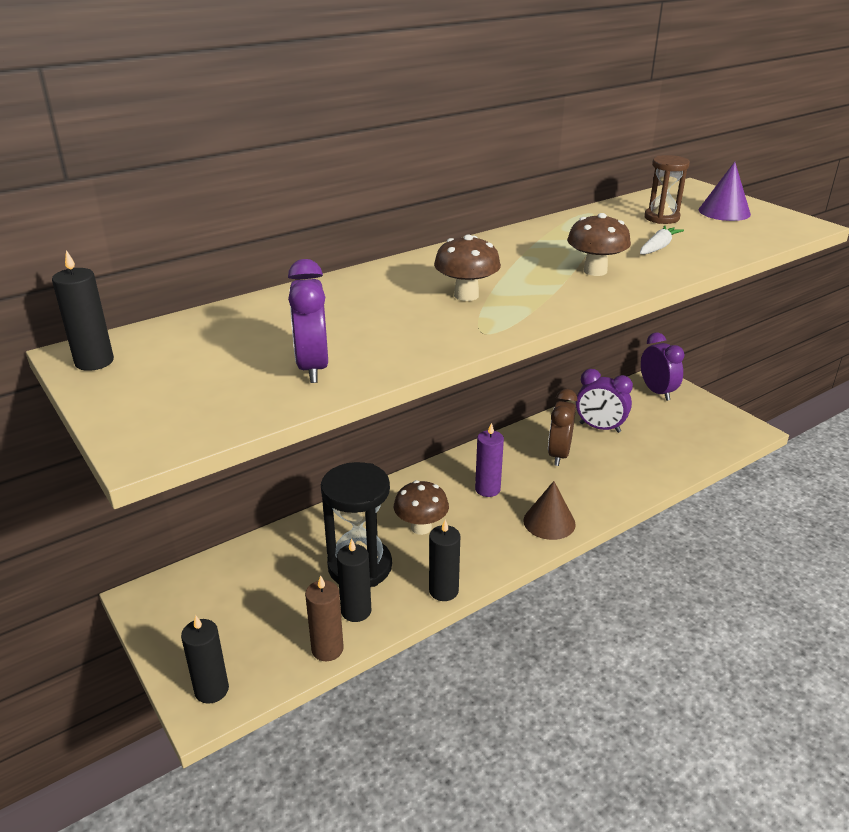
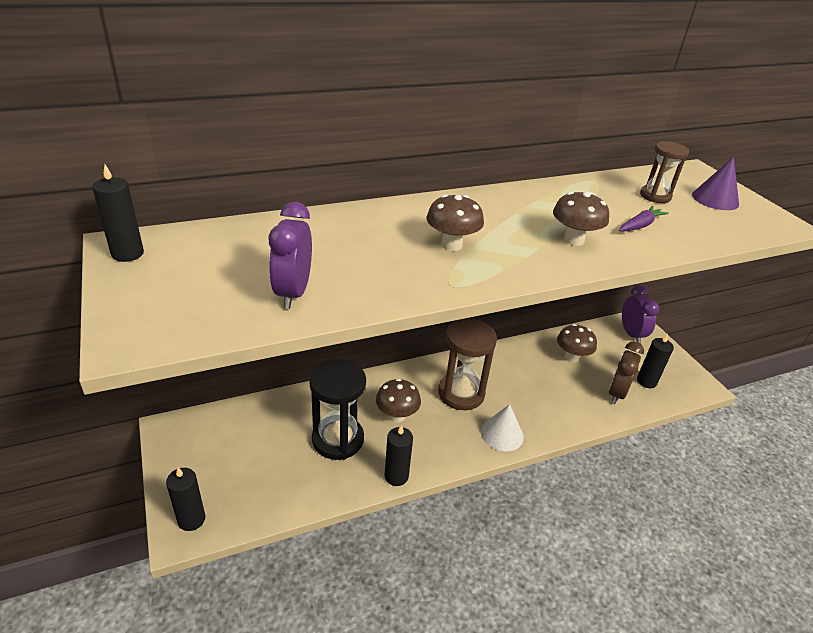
camera: 10 degrees right, 5 degrees up
brown candle [305,575,344,661] -> none
black candle [337,539,372,622] -> black candle moved to [637,334,674,388]
purple candle [475,423,504,497] -> brown hourglass [438,318,497,410]
brown cone [523,481,576,540] -> white cone [481,404,524,451]
brown clock [548,389,577,466] -> brown clock moved to [609,341,644,404]
purple clock [576,369,633,433] -> brown mushroom [557,324,597,363]
white carrot [640,226,684,254] -> purple carrot [619,206,669,232]

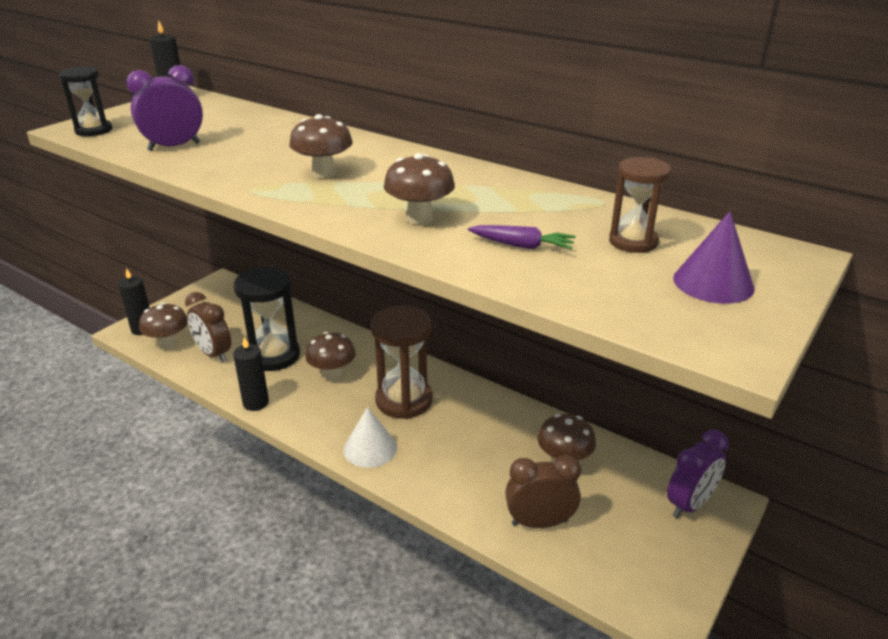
camera: 60 degrees right, 5 degrees down
black candle [637,334,674,388] -> none
none -> black hourglass [59,66,112,136]
none -> brown mushroom [139,303,188,349]
none -> brown clock [185,292,231,362]

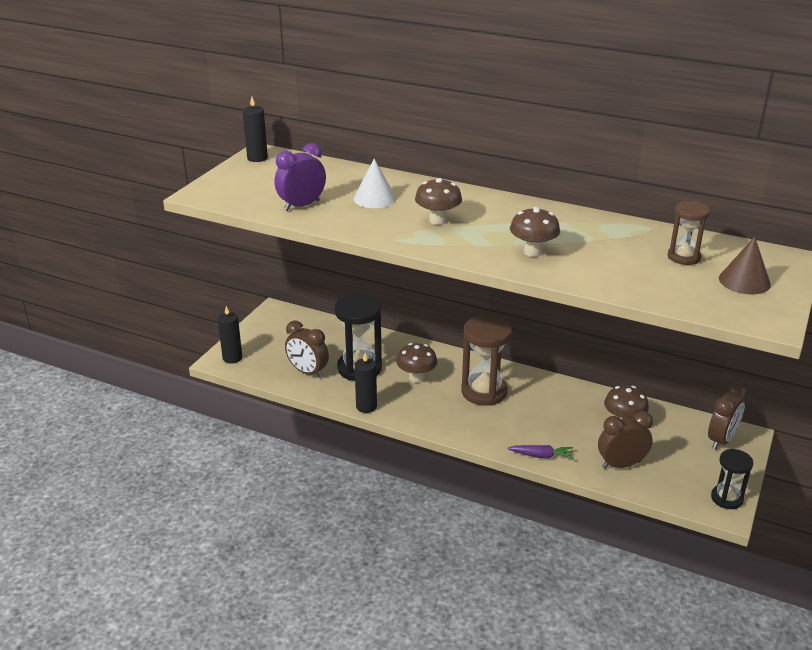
camera: 10 degrees left, 0 degrees up
black hourglass [59,66,112,136] -> black hourglass moved to [711,449,753,509]
brown mushroom [139,303,188,349] -> none
white cone [344,407,397,468] -> white cone moved to [354,159,396,208]
purple carrot [468,225,576,250] -> purple carrot moved to [507,445,574,459]
purple clock [667,430,729,518] -> brown clock [708,383,747,450]
purple cone [673,211,755,304] -> brown cone [719,237,771,294]

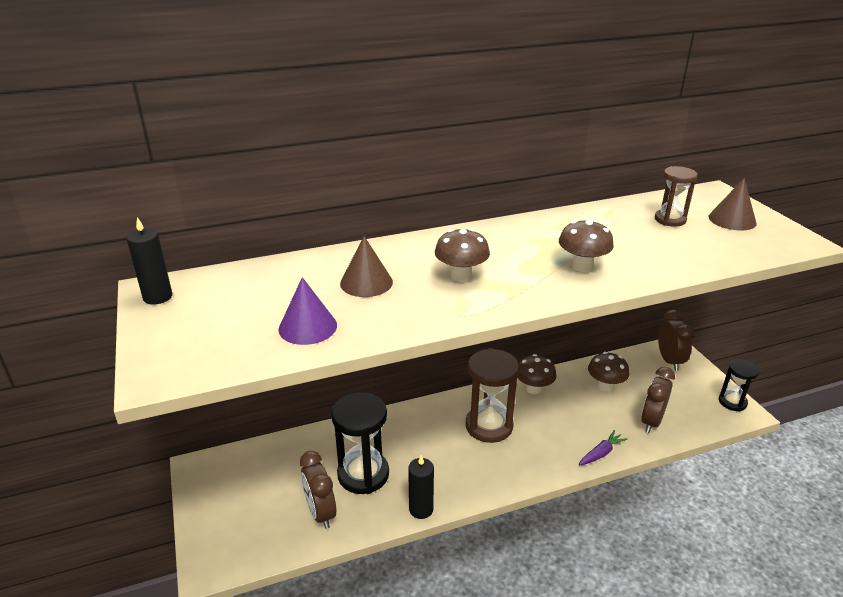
camera: 45 degrees left, 0 degrees up
black candle [218,306,242,364] -> none
purple clock [275,143,326,211] -> purple cone [278,277,337,345]
brown clock [285,320,329,378] -> brown clock turned 75 degrees clockwise [300,451,336,529]
white cone [354,159,396,208] -> brown cone [340,236,393,297]
brown mushroom [396,343,437,383] -> brown mushroom moved to [517,354,557,394]

